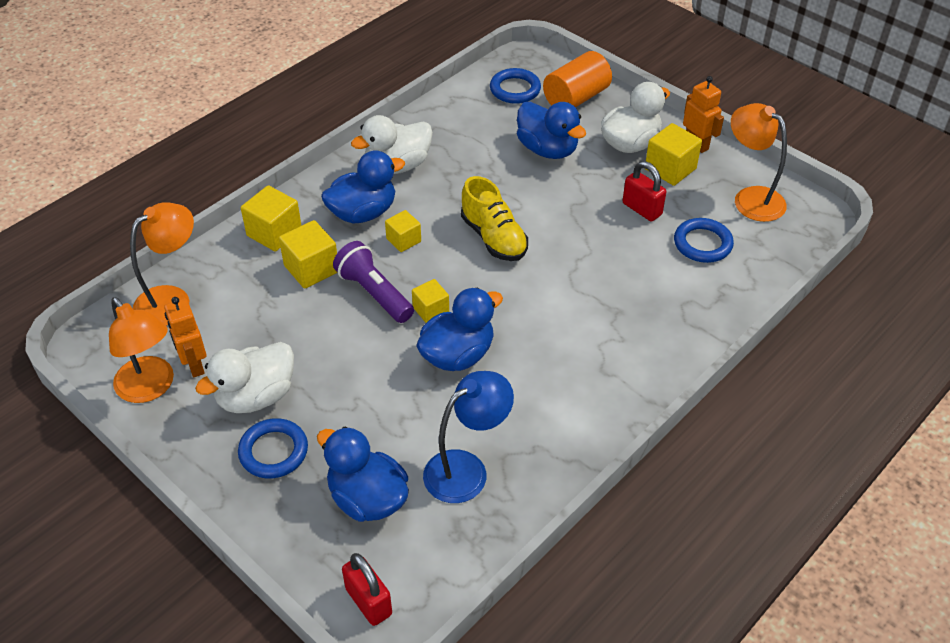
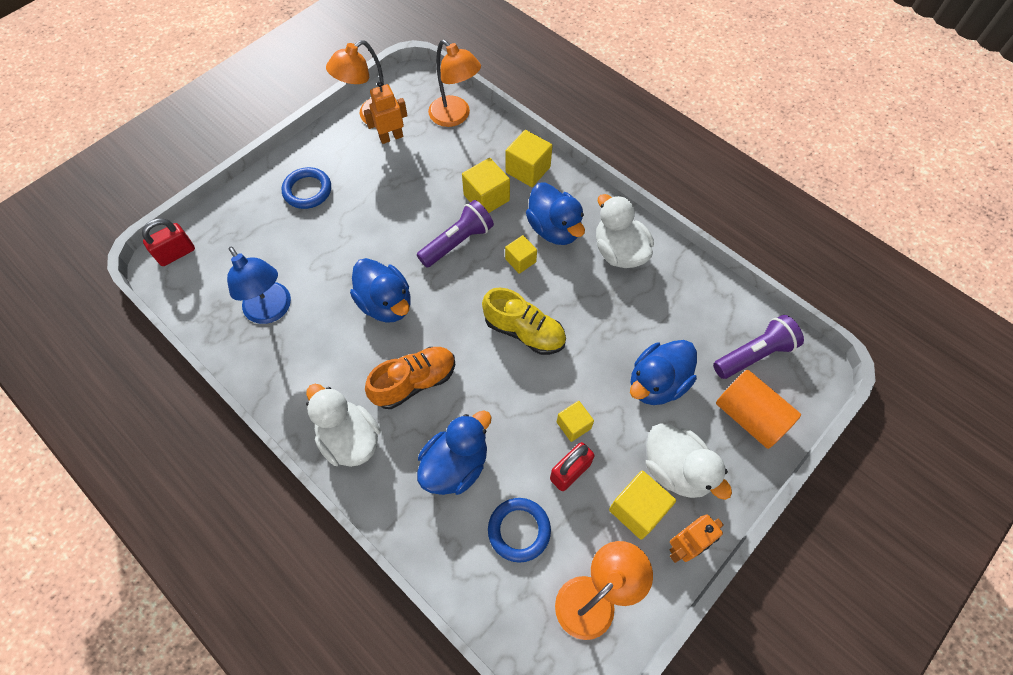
camera: 90 degrees right, 15 degrees up
white duck [195,342,294,413] -> white duck moved to [306,384,381,467]
blue duck [317,427,409,522] -> blue duck moved to [417,411,491,495]
yellow cube [412,279,449,323] -> yellow cube moved to [557,401,594,442]
yellow shoe [461,176,528,261] -> yellow shoe turned 120 degrees counterclockwise [482,288,566,355]
blue ring [490,68,541,104] -> purple flashlight [713,315,804,379]
none -> orange shoe [365,347,455,409]

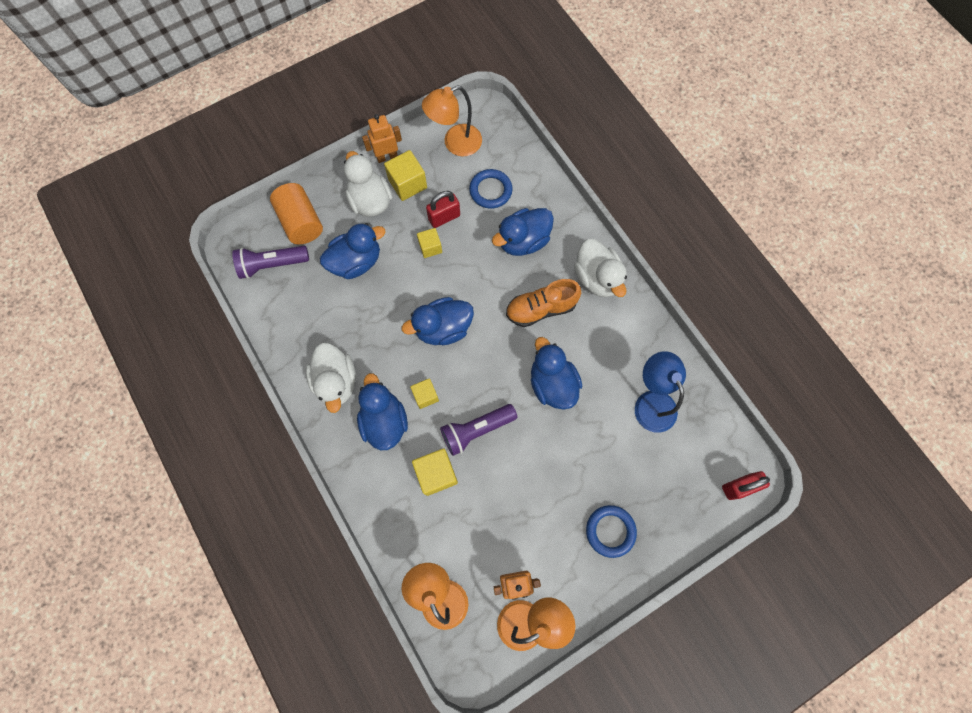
camera: 165 degrees left, 10 degrees up
yellow shoe [482,288,566,355] -> blue duck [402,297,474,345]
yellow cube [506,130,552,187] -> none

